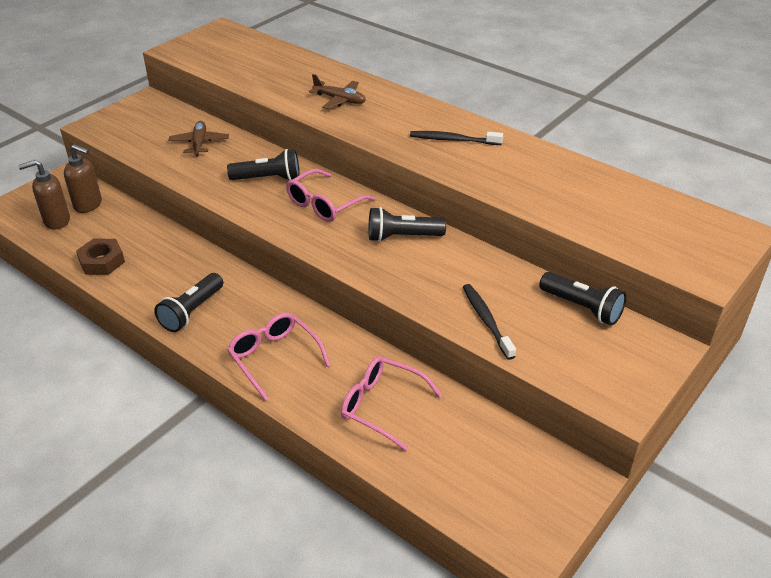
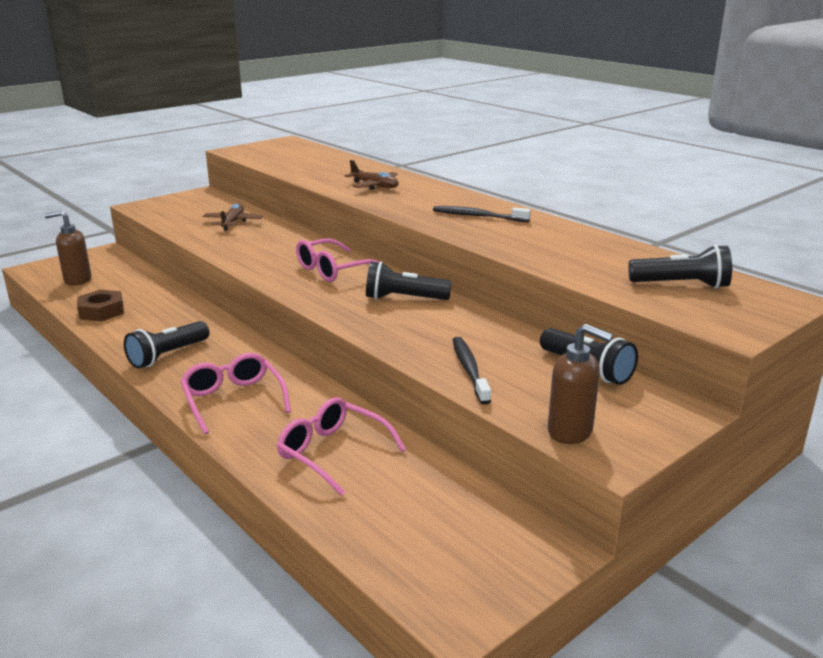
camera: 10 degrees right, 15 degrees down
brown soap dispenser [64,144,102,213] -> brown soap dispenser moved to [548,324,613,444]
black flashlight [227,149,300,181] -> black flashlight moved to [628,244,732,289]

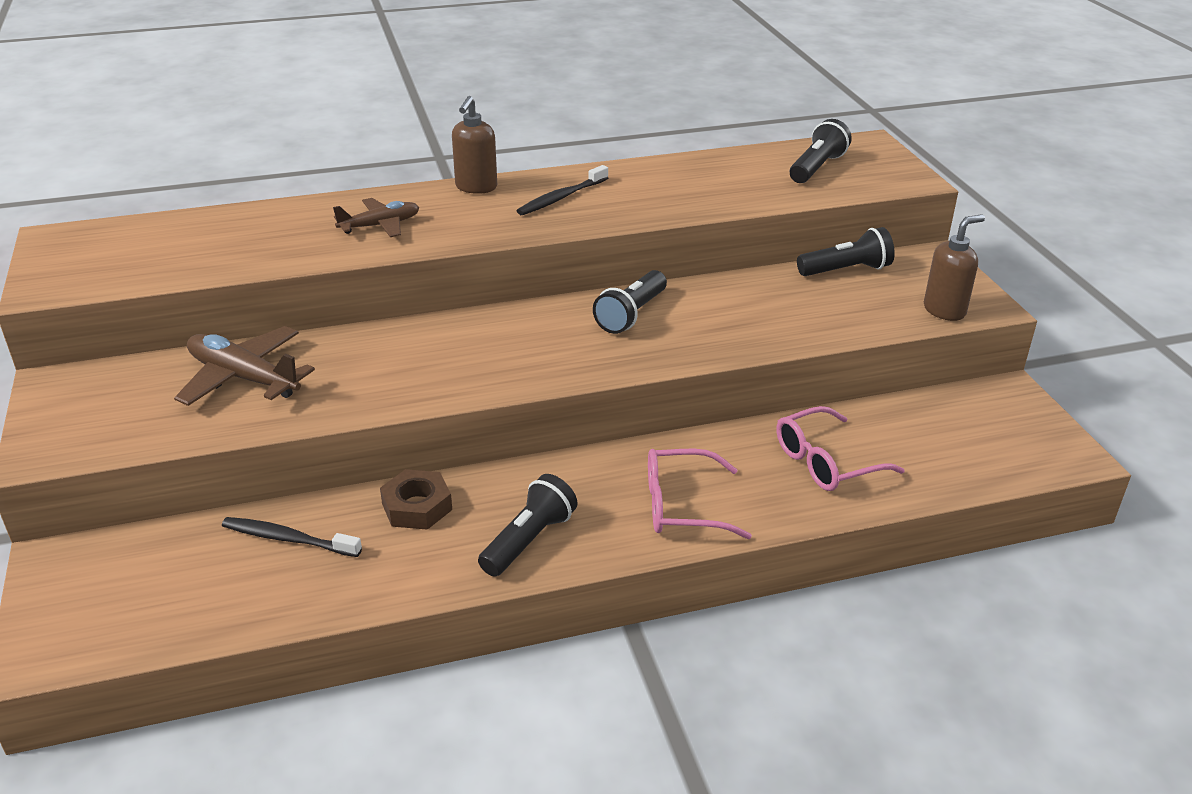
camera: 65 degrees left, 10 degrees up
brown soap dispenser [44,210,91,285] -> brown soap dispenser moved to [452,96,497,194]
brown nut [77,290,124,321] -> brown nut moved to [380,469,452,530]
black flashlight [124,321,209,368] -> black flashlight turned 120 degrees counterclockwise [478,474,577,577]
brown plane [203,204,263,231] -> brown plane [174,326,315,406], size x1.55
pink glasses [296,239,379,282] -> none
black toothbrush [453,337,491,404] -> black toothbrush moved to [222,517,362,557]

